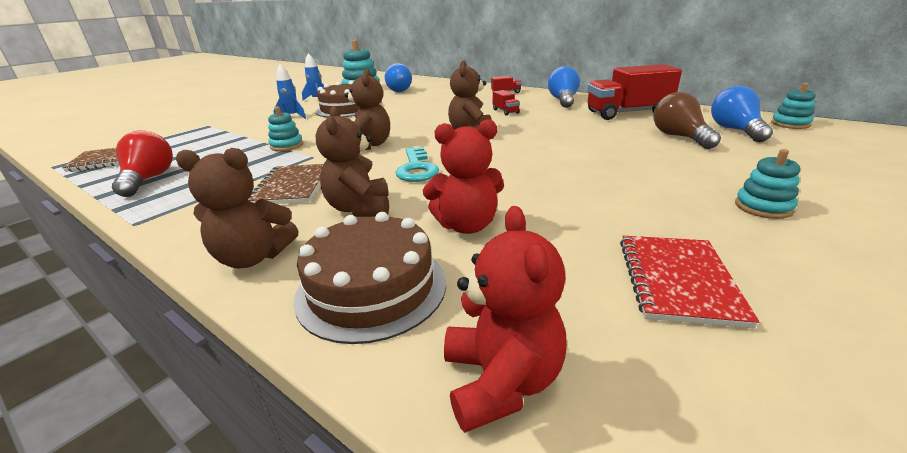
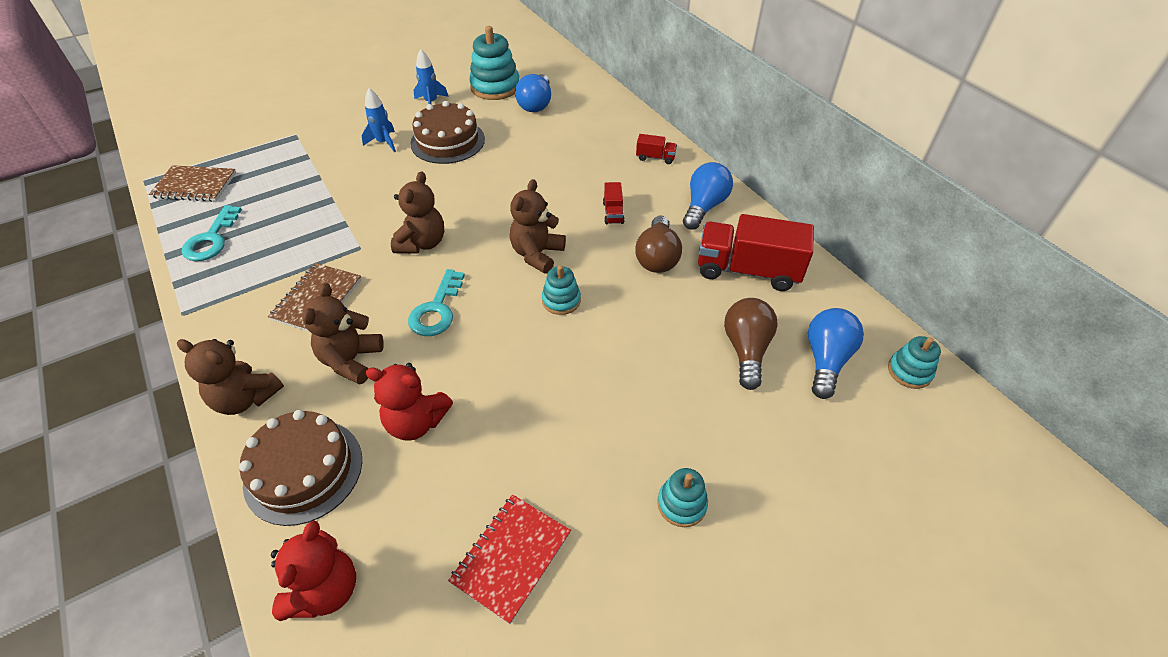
camera: 20 degrees right, 20 degrees up
red light bulb [112,130,173,197] -> turquoise key [182,205,242,261]
turquoise stacking toy [268,106,303,151] -> turquoise stacking toy moved to [542,265,581,315]
none -> brown light bulb [635,215,682,273]

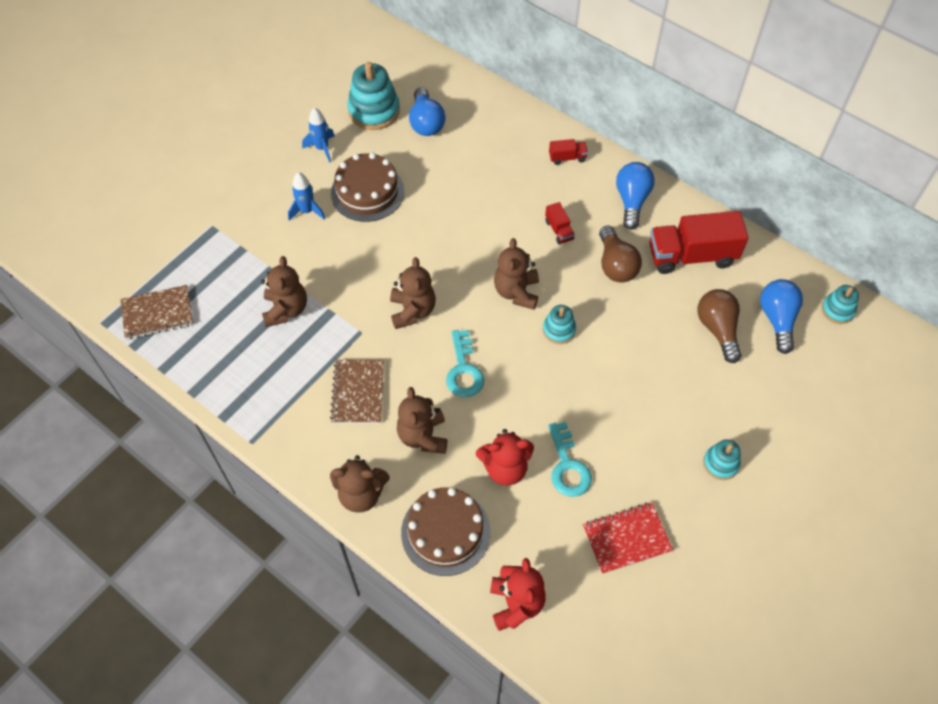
camera: 20 degrees left, 10 degrees up
turquoise key [182,205,242,261] -> turquoise key moved to [548,422,592,497]
red notebook [448,494,571,624] -> red notebook turned 60 degrees clockwise [583,503,673,574]
none -> brown teddy bear [261,256,307,327]

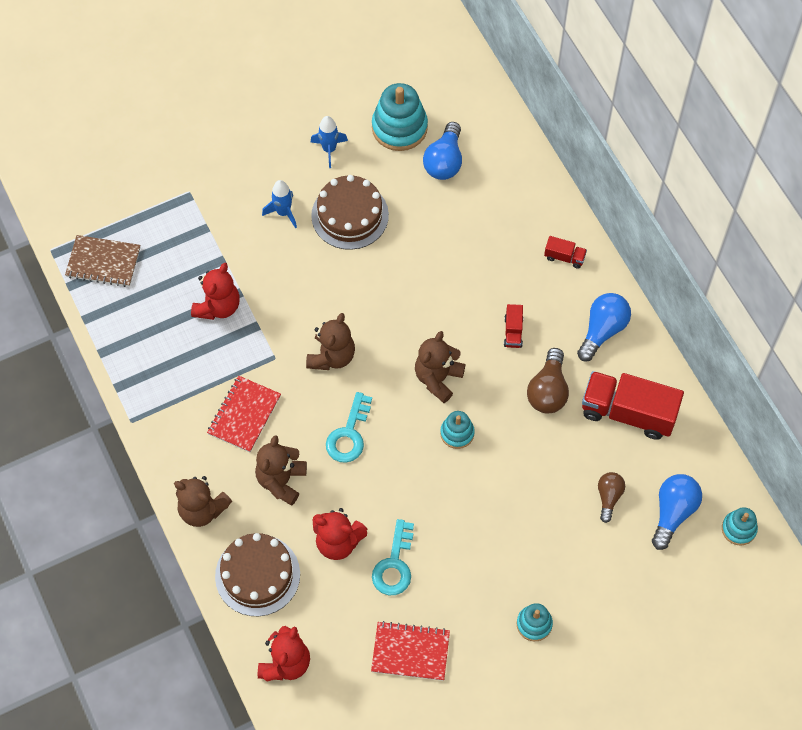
camera: 25 degrees right, 5 degrees up
brown teddy bear [261,256,307,327] -> red teddy bear [191,263,240,320]
brown notebook [330,360,384,424] -> red notebook [207,376,281,452]
brown light bulb [697,289,741,363] -> brown light bulb [598,472,625,523], size x0.64

